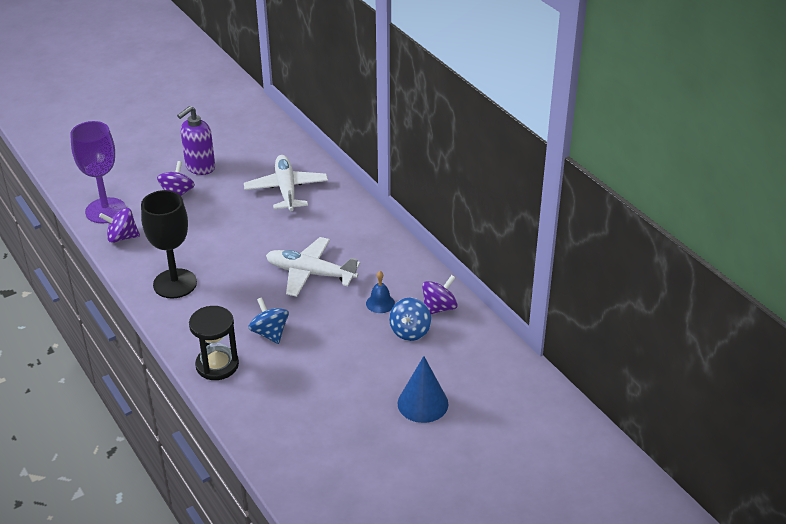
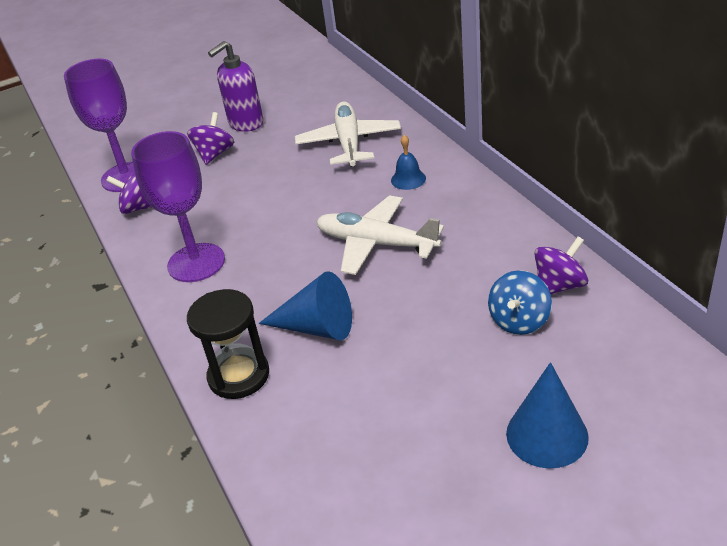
camera: 10 degrees right, 0 degrees up
black goblet [141,190,197,298] -> purple goblet [131,131,225,282]
blue spinning top [248,297,289,344] -> blue cone [258,271,352,340]
blue bell [366,271,395,313] -> blue bell moved to [391,135,426,190]

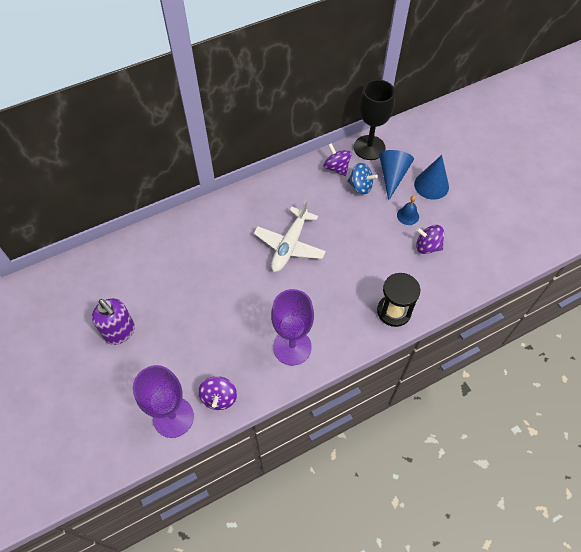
camera: 95 degrees left, 20 degrees up
purple spinning top [187,112,234,165] -> purple spinning top moved to [416,225,444,254]
blue cone [258,271,352,340] -> blue cone moved to [379,150,414,201]
white plane [295,102,401,167] -> none
blue bell [391,135,426,190] -> blue bell moved to [397,196,419,225]
none -> black goblet [354,80,395,160]

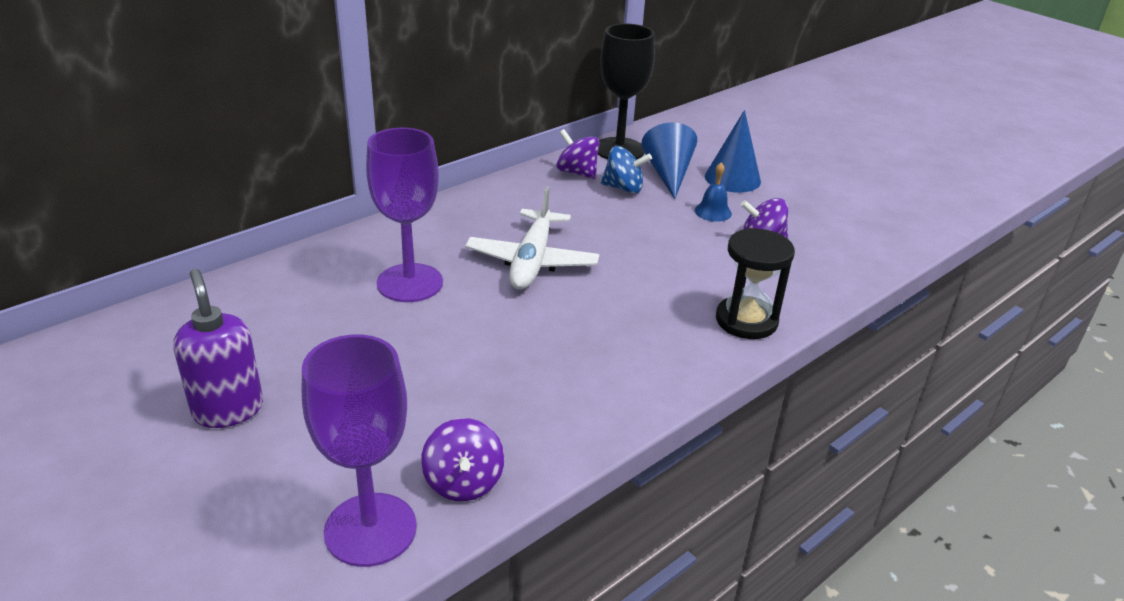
camera: 15 degrees left, 25 degrees down
purple soap dispenser [92,298,135,345] -> purple soap dispenser turned 150 degrees counterclockwise [173,269,263,428]
purple goblet [271,289,314,365] -> purple goblet moved to [366,128,443,302]

